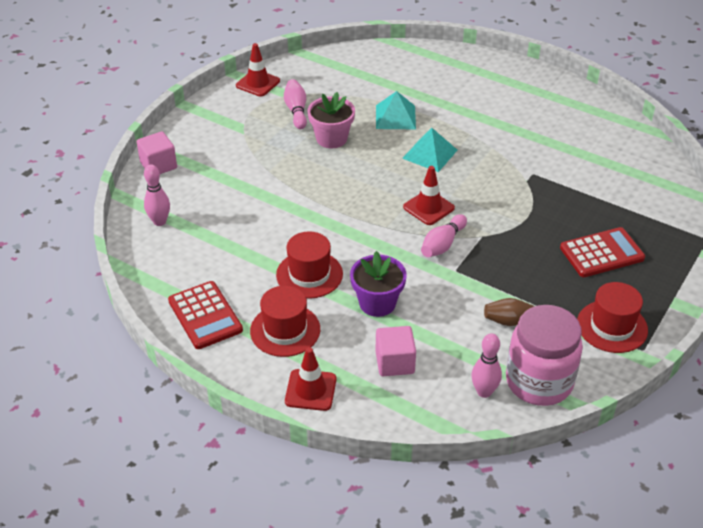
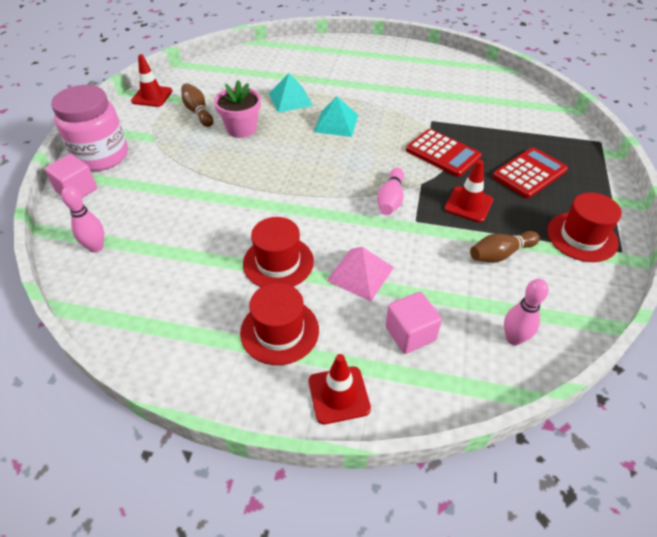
camera: 20 degrees left, 5 degrees up
red calculator [168,281,243,349] -> red calculator moved to [406,129,482,177]
pink bowling pin [284,79,307,129] -> brown bowling pin [181,83,213,127]
purple flower pot [350,251,407,317] -> pink pyramid [326,247,394,301]
red traffic cone [403,166,455,225] -> red traffic cone moved to [444,160,493,222]
pink jar [506,305,583,406] -> pink jar moved to [51,85,128,171]

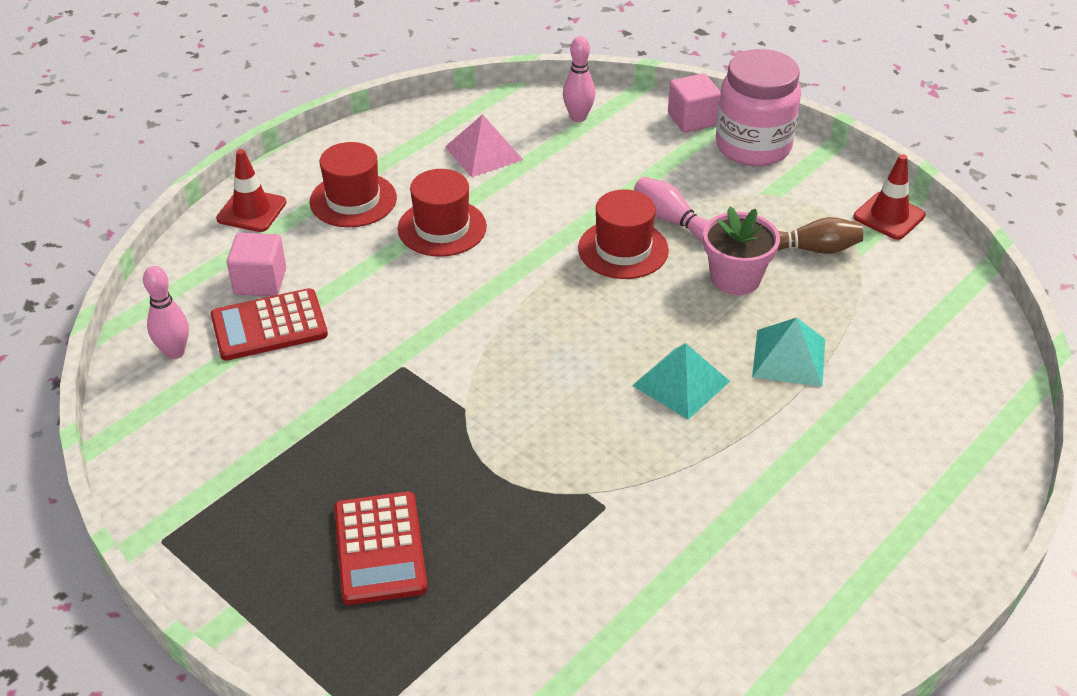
camera: 120 degrees right, 5 degrees down
pink pyramid [326,247,394,301] -> pink pyramid moved to [445,114,523,177]
pink bowling pin [377,168,404,215] -> pink bowling pin moved to [634,177,709,242]
red calculator [406,129,482,177] -> red calculator moved to [211,288,328,361]
red traffic cone [444,160,493,222] -> none
brown bowling pin [470,231,540,263] -> none
red hat [547,192,622,262] -> red hat moved to [578,189,669,279]

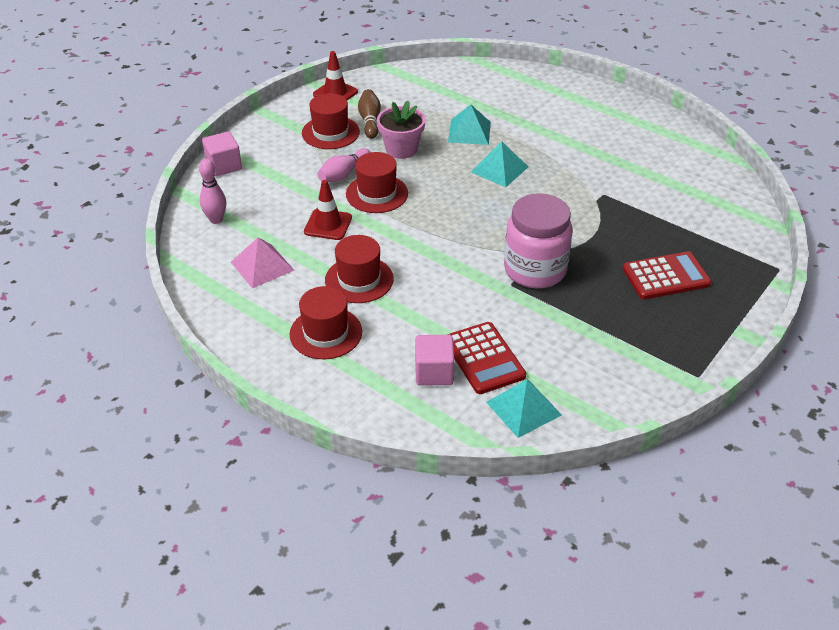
camera: 95 degrees left, 0 degrees up
pink bowling pin [143,266,189,359] -> turquoise pyramid [486,379,562,438]
red traffic cone [216,149,287,232] -> red traffic cone moved to [304,180,352,240]
pink jar [716,49,801,166] -> pink jar moved to [504,193,573,289]
none -> red hat [302,93,360,149]

